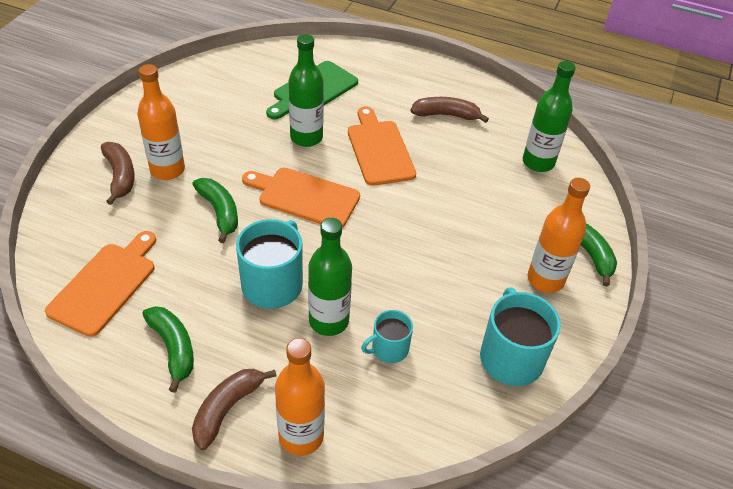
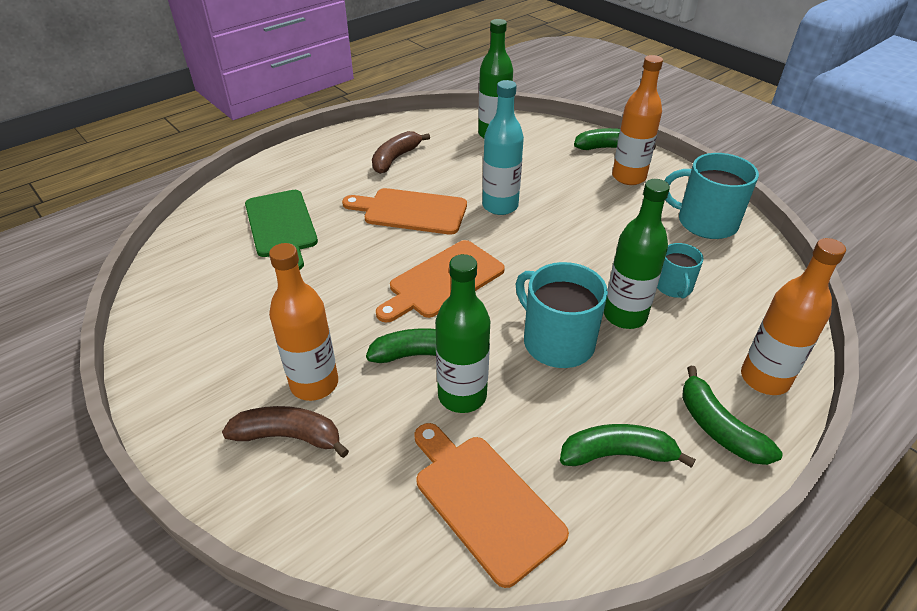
camera: 60 degrees left, 5 degrees down
brown banana [192,369,276,450] -> green banana [682,366,783,465]
green bottle [288,34,324,147] -> green bottle moved to [435,254,490,413]
none -> turquoise bottle [482,80,524,215]

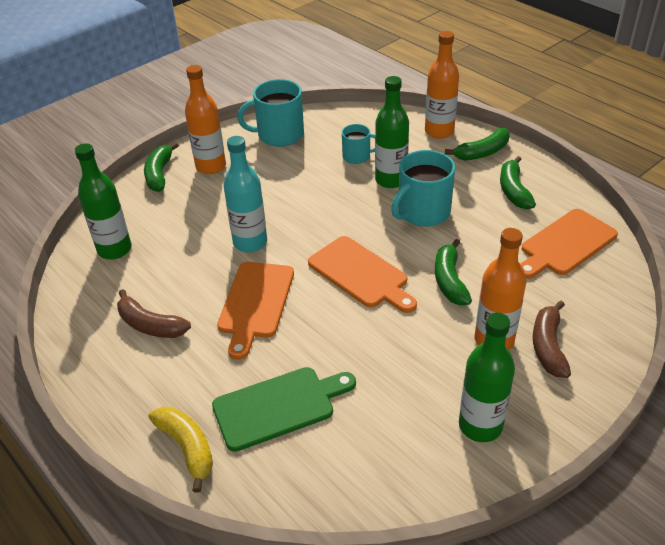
camera: 90 degrees left, 0 degrees up
green bottle [435,254,490,413] -> green bottle moved to [459,313,515,442]
turquoise mug [664,153,759,239] -> turquoise mug turned 60 degrees clockwise [237,79,304,147]
none -> yellow banana [149,407,213,493]

